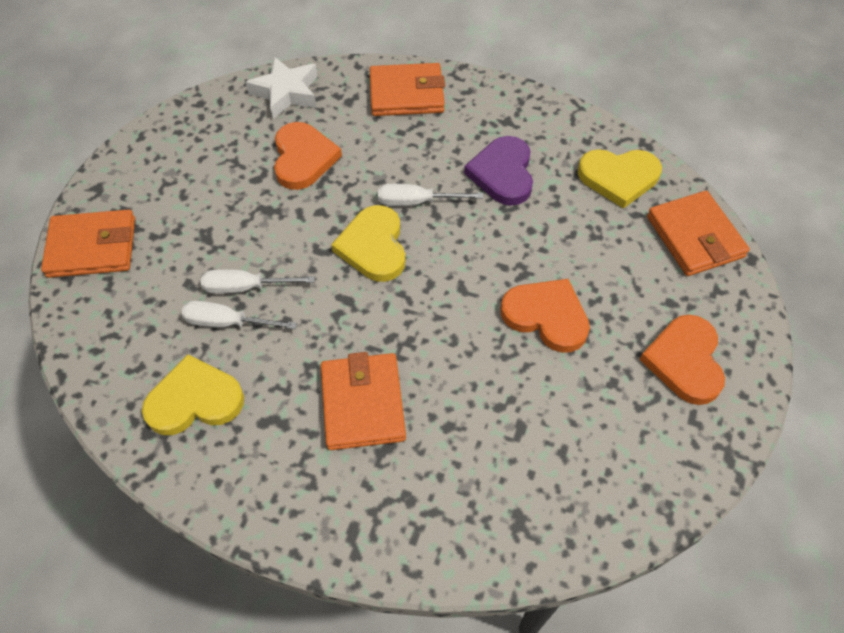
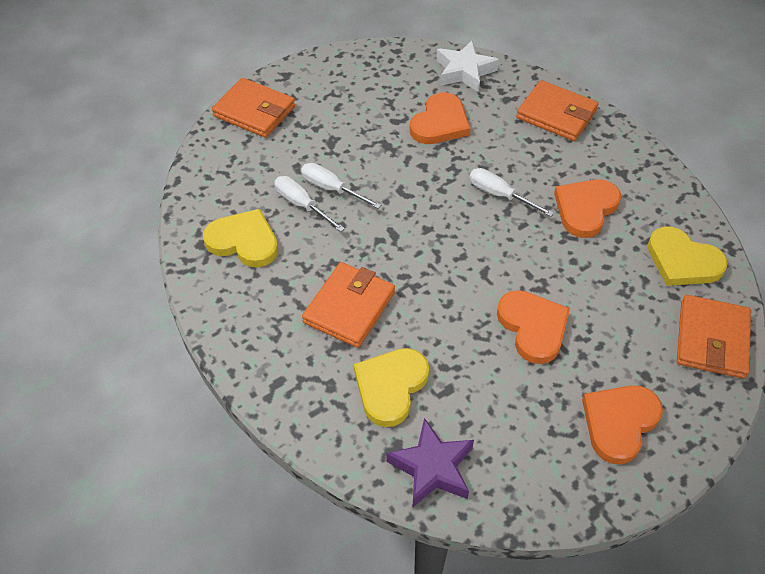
camera: 35 degrees right, 5 degrees down
yellow heart [331,205,405,282] -> yellow heart moved to [354,348,429,427]
purple heart [464,136,533,206] -> orange heart [554,179,621,238]
none -> purple star [386,418,474,508]

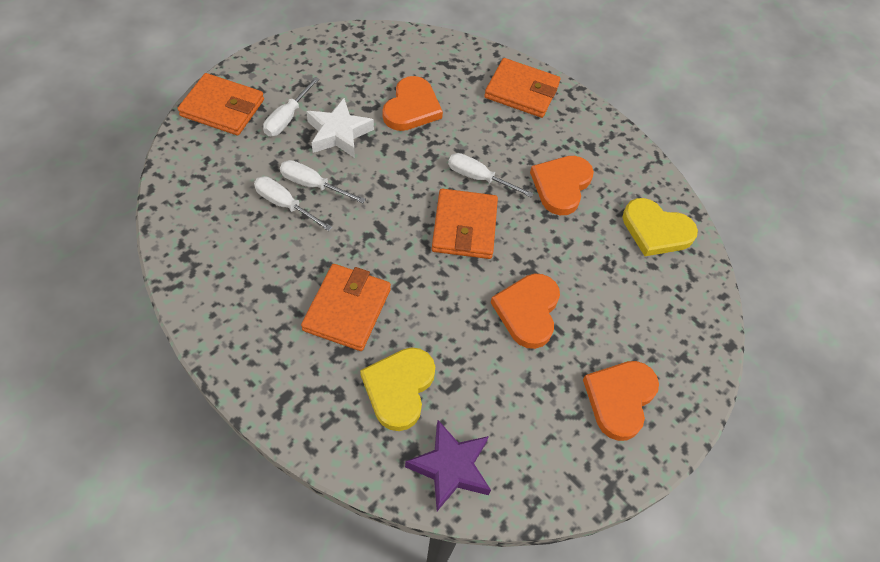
camera: 15 degrees left, 5 degrees up
yellow heart [203,209,278,268] -> none
white star [436,41,499,92] -> white star moved to [306,98,374,158]
orange heart [497,290,570,364] -> orange heart turned 135 degrees counterclockwise [490,274,560,349]
orange wallet [677,295,751,379] -> orange wallet moved to [432,189,498,259]
none -> white screwdriver [263,77,319,136]

